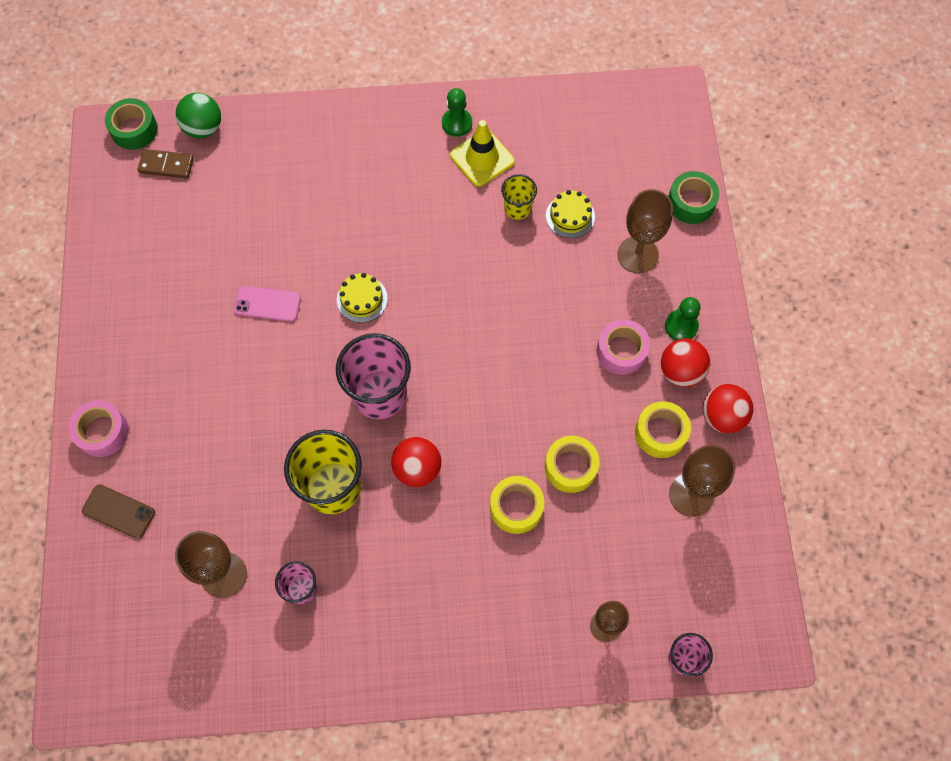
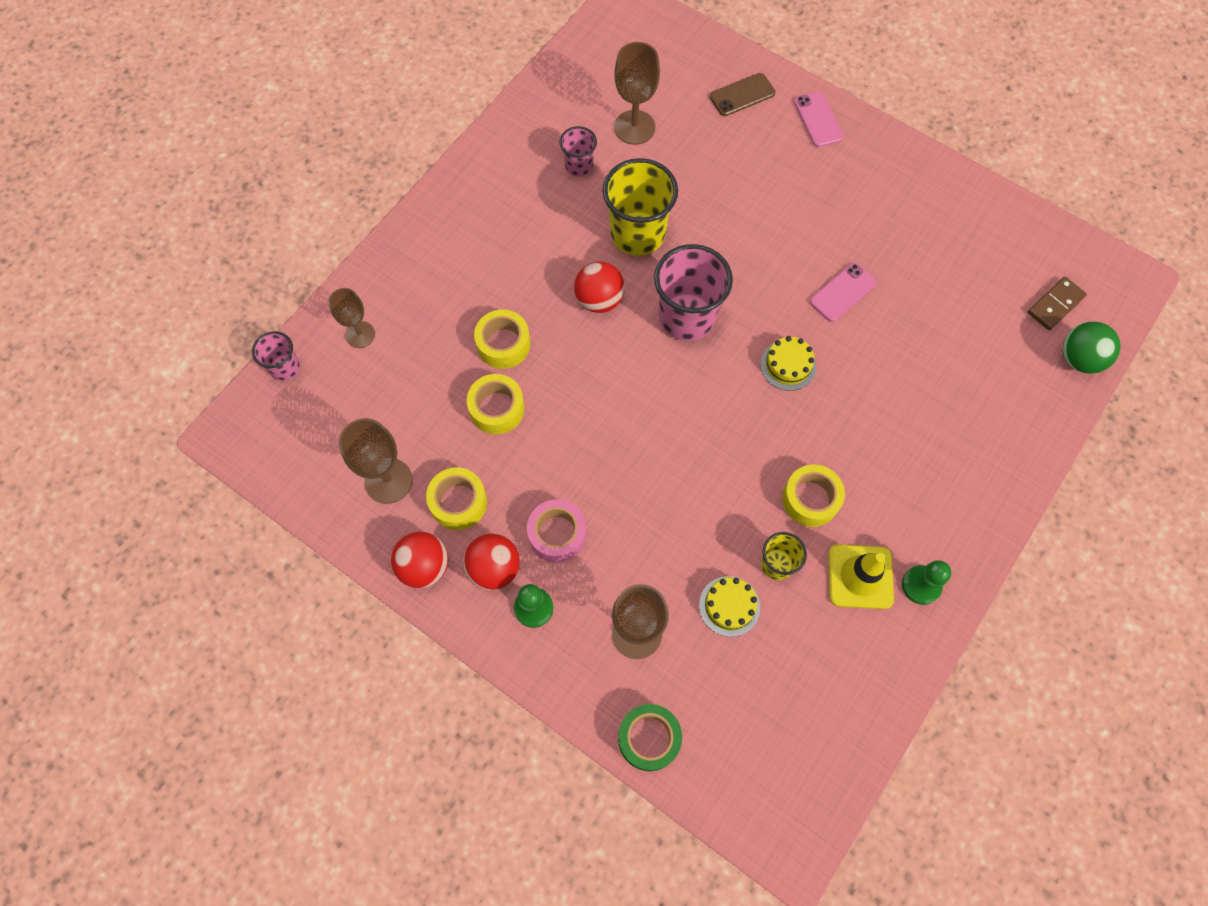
camera: 130 degrees right, 0 degrees up
pink tape [68,400,129,457] -> pink phone [794,91,844,147]
green tape [105,98,158,150] -> none
none -> yellow tape [782,464,845,527]

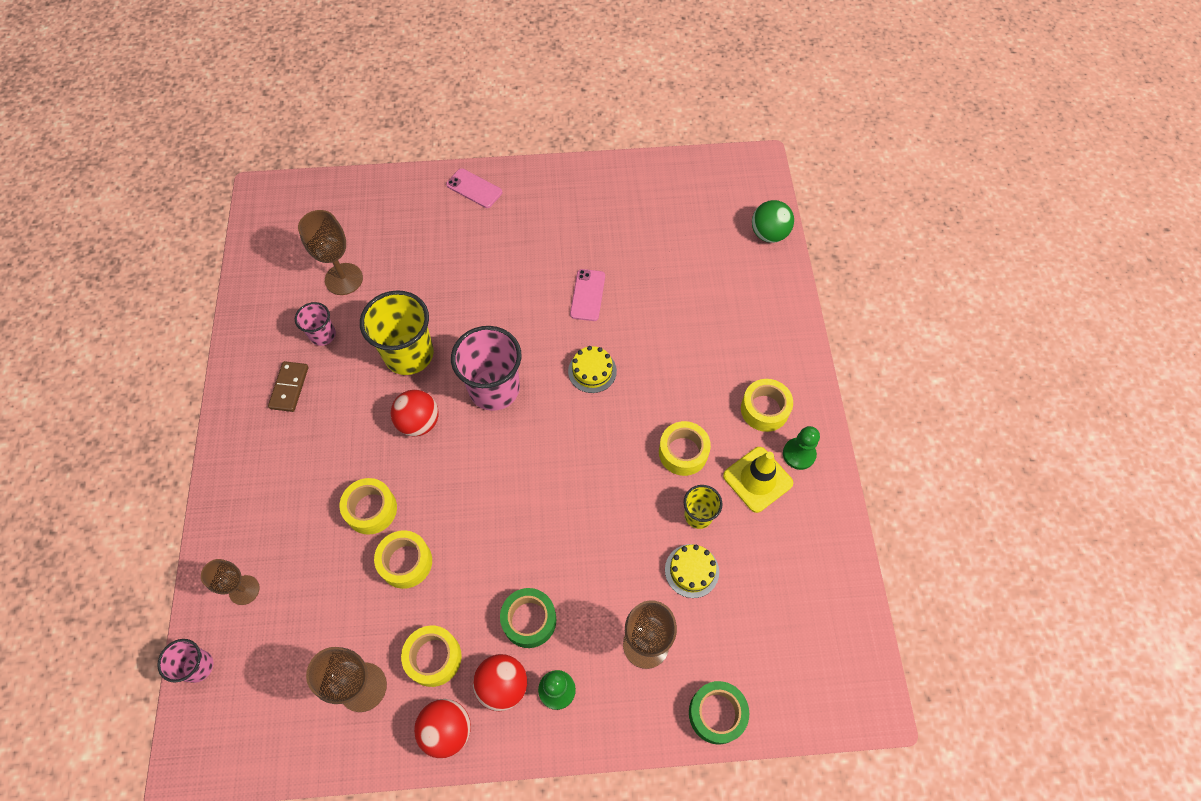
camera: 40 degrees left, 5 degrees down
pink tape [527,499,586,563] -> green tape [500,588,556,648]
brown phone [710,73,775,116] -> none
brown domino [1028,277,1087,330] -> brown domino moved to [268,361,309,412]
none -> yellow tape [741,379,793,432]

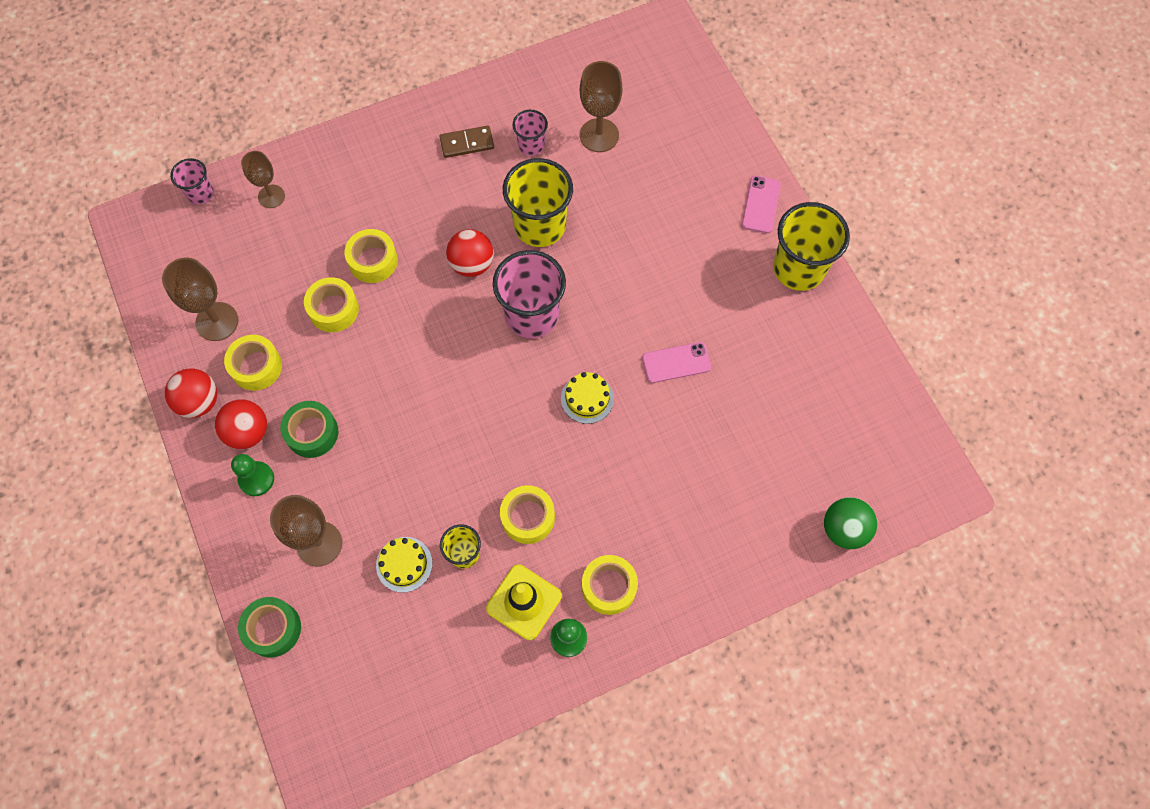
camera: 70 degrees right, 5 degrees up
none -> yellow cup [773,202,850,291]

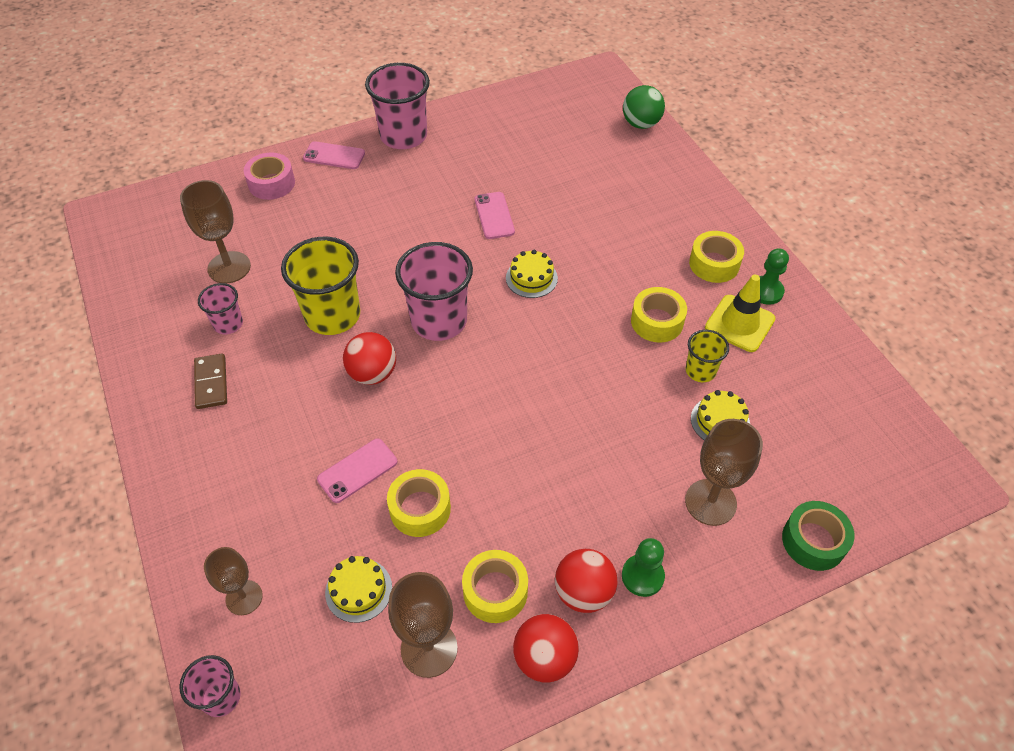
camera: 90 degrees left, 15 degrees down
green tape [280,401,338,458] -> none
yellow tape [345,229,398,283] -> pink phone [317,438,397,503]
yellow cup [773,202,850,291] -> pink cup [365,63,430,149]
none -> pink tape [244,152,295,200]
none -> yellow cake [325,556,392,623]

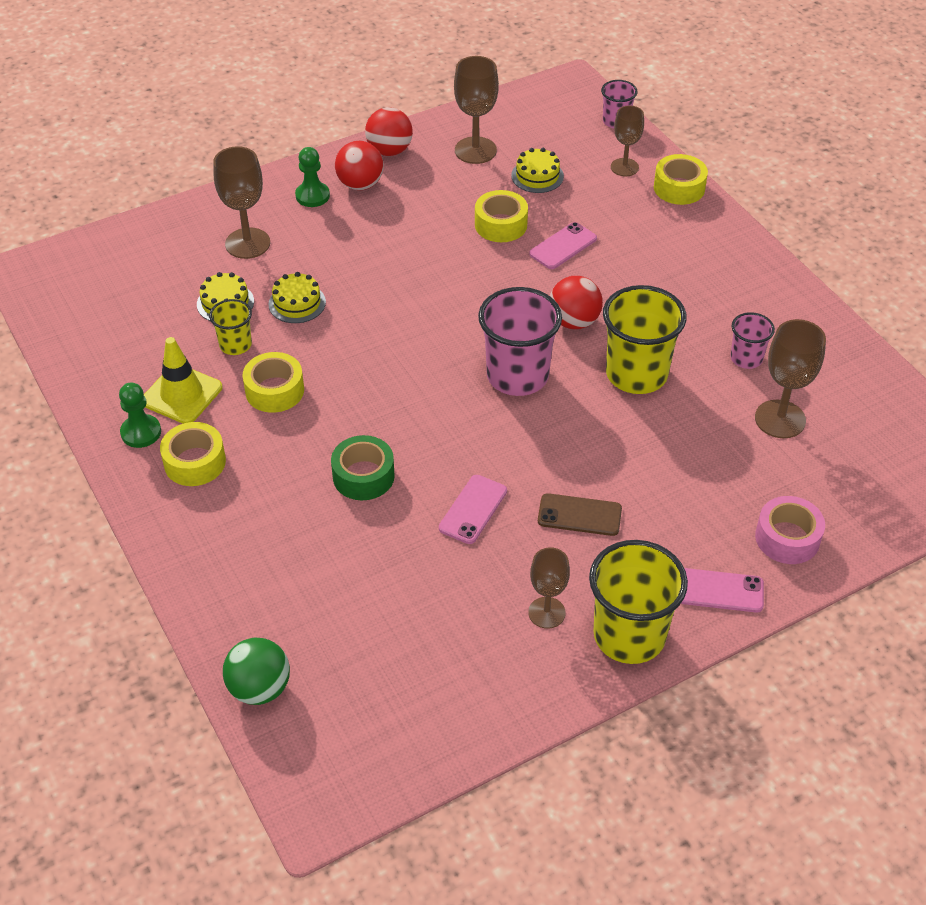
camera: 175 degrees right, 5 degrees down
brown domino [194,354,227,409] -> none
pink cup [365,63,430,149] -> yellow cup [589,540,688,664]
yellow tape [462,550,528,623] -> yellow tape moved to [654,154,708,205]
pink phone [475,192,515,239] -> pink phone turned 45 degrees clockwise [439,475,507,544]
yellow cake [506,250,558,298] -> yellow cake moved to [268,272,326,323]
green tape [782,501,854,571] -> green tape moved to [331,435,395,500]
none -> brown goblet [528,547,570,629]
none -> brown phone [538,493,622,536]

